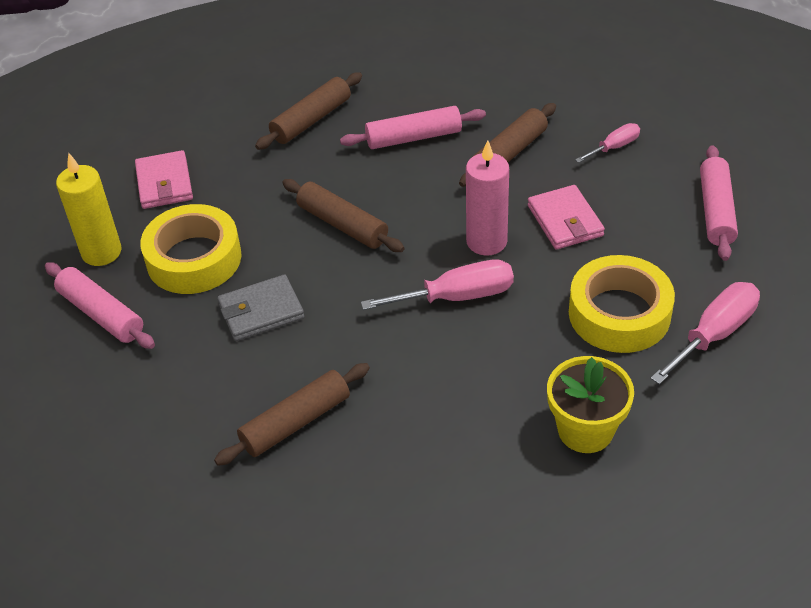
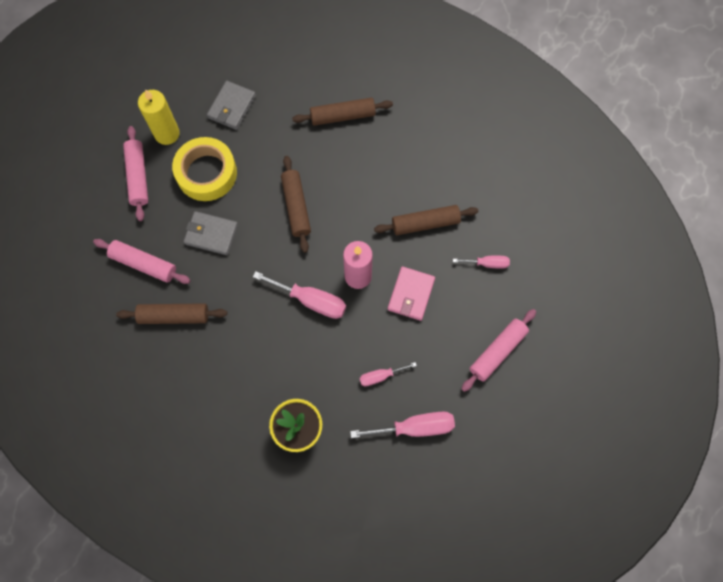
camera: 35 degrees right, 25 degrees up
pink wallet [135,150,193,209] -> grey wallet [207,80,256,130]
pink rolling pin [340,106,486,149] -> pink rolling pin moved to [93,239,191,284]
yellow tape [569,255,675,353] -> pink screwdriver [359,362,417,386]

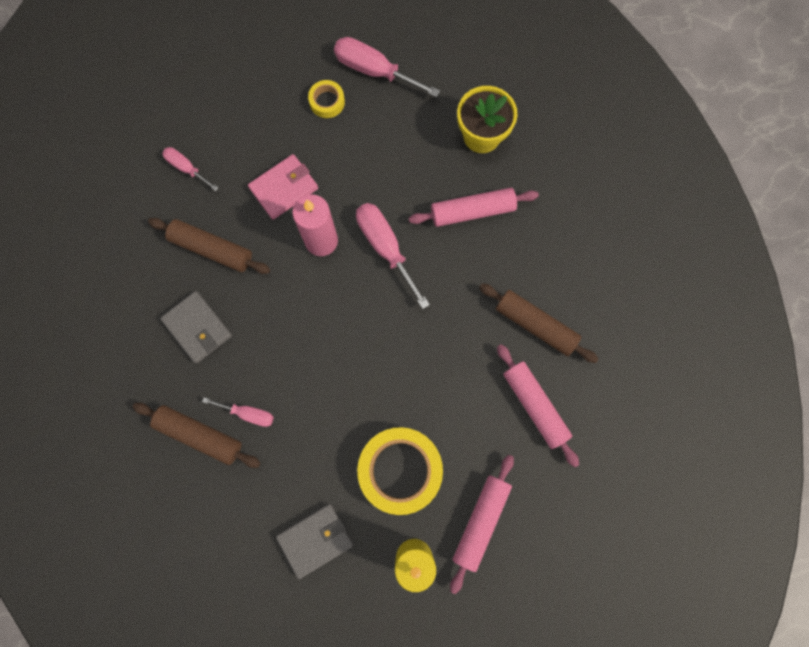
camera: 145 degrees left, 5 degrees up
grey wallet [183,211,238,255] -> grey wallet moved to [160,291,232,363]
brown rolling pin [281,156,311,253] -> none
pink screwdriver [359,362,417,386] -> pink screwdriver moved to [202,397,274,427]
pink rolling pin [462,309,536,392] -> pink rolling pin moved to [409,188,539,227]
none -> yellow tape [308,80,345,118]

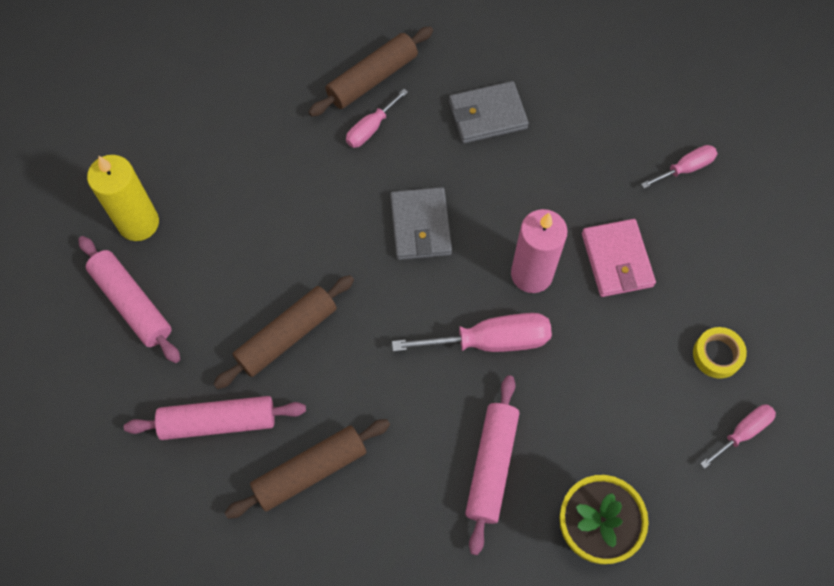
camera: 115 degrees right, 10 degrees down
brown rolling pin [148,218,270,274] -> brown rolling pin moved to [214,275,354,389]
grey wallet [276,504,354,579] -> grey wallet moved to [390,187,452,260]
pink screwdriver [334,37,440,97] -> pink screwdriver [700,404,776,469], size x0.58
yellow tape [357,427,443,515] -> none

